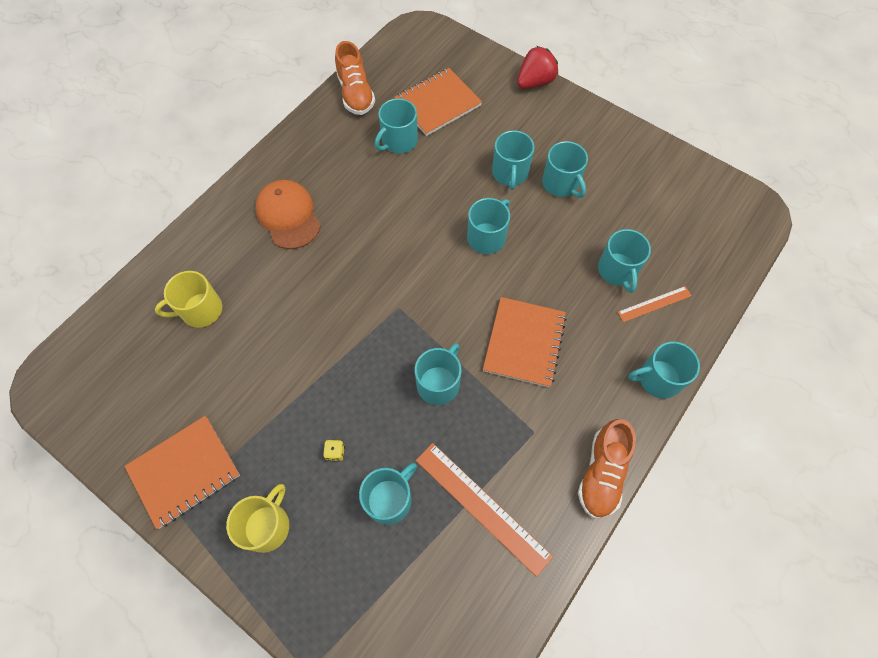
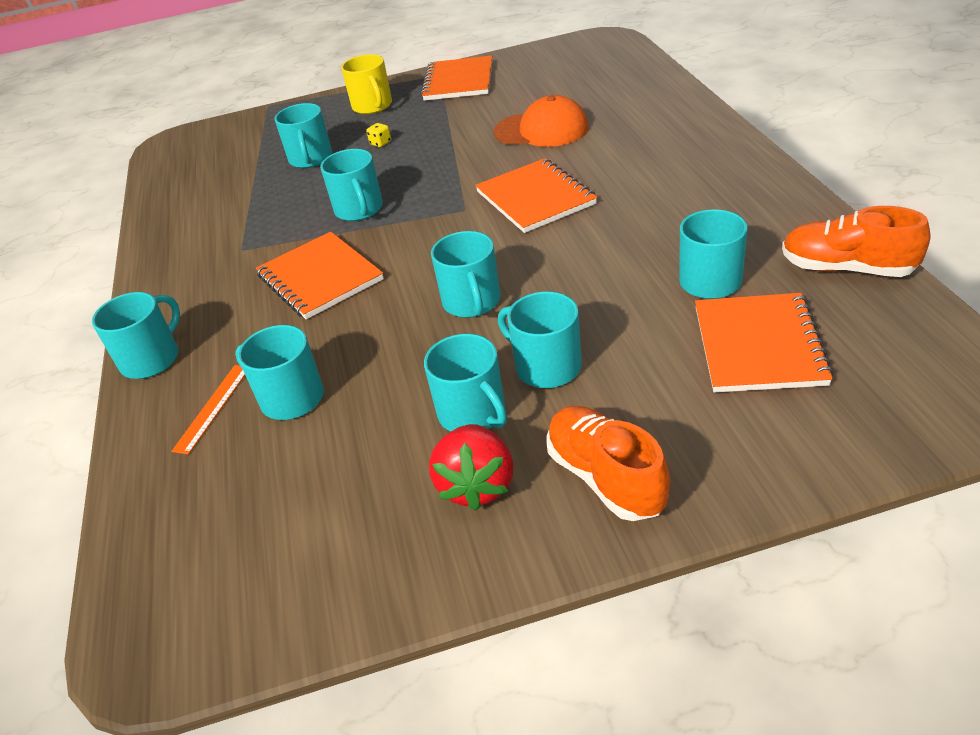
camera: 135 degrees right, 25 degrees down
yellow mug [155,271,222,328] -> none
orange cap [255,180,321,249] -> orange cap moved to [493,95,589,147]
orange ruler [416,443,553,577] -> none
red strawberry [517,46,558,89] -> red strawberry moved to [429,424,513,511]
turquoise mug [542,141,588,198] -> turquoise mug turned 135 degrees counterclockwise [424,334,507,431]
orange shoe [578,419,636,518] -> orange shoe moved to [547,406,670,521]
none -> orange notebook [475,158,597,233]

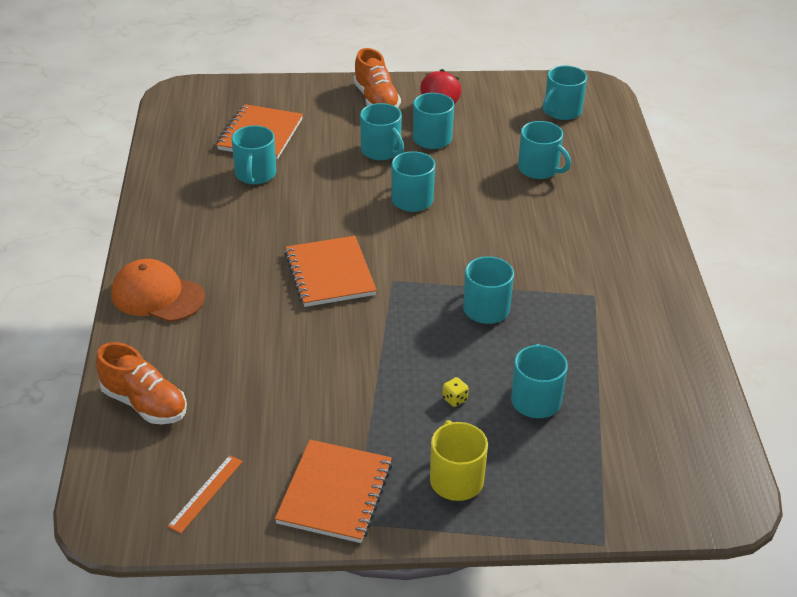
camera: 175 degrees left, 0 degrees up
turquoise mug [92,292,180,379] -> turquoise mug moved to [543,66,587,120]
orange ruler [171,365,245,455] -> orange ruler moved to [167,455,243,533]
orange notebook [256,232,384,319] -> none
orange cap [493,95,589,147] -> orange cap moved to [111,259,205,322]
orange shoe [782,206,930,277] -> orange shoe moved to [96,342,187,424]

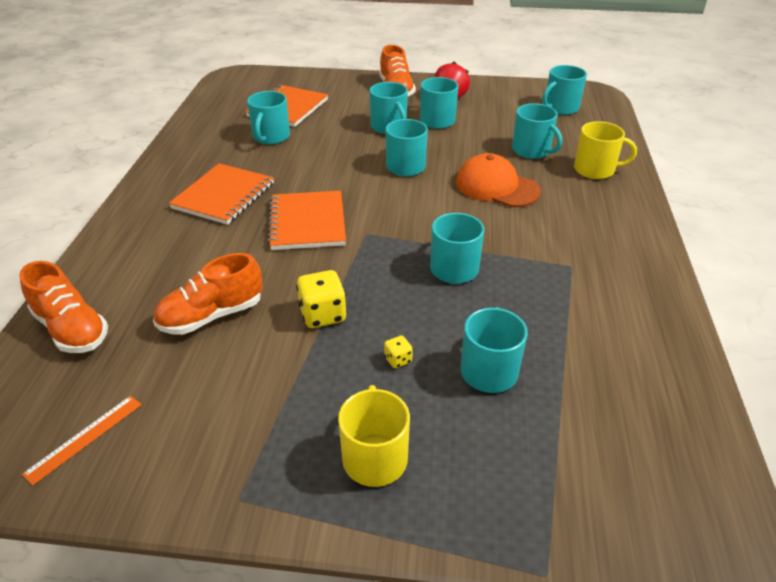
camera: 10 degrees right, 0 degrees up
orange cap [111,259,205,322] -> orange cap moved to [456,153,541,207]
orange notebook [275,440,392,543] -> orange notebook moved to [169,163,274,225]
none -> orange shoe [153,253,263,335]
none -> yellow dice [296,270,346,328]
none -> yellow mug [574,121,637,179]

